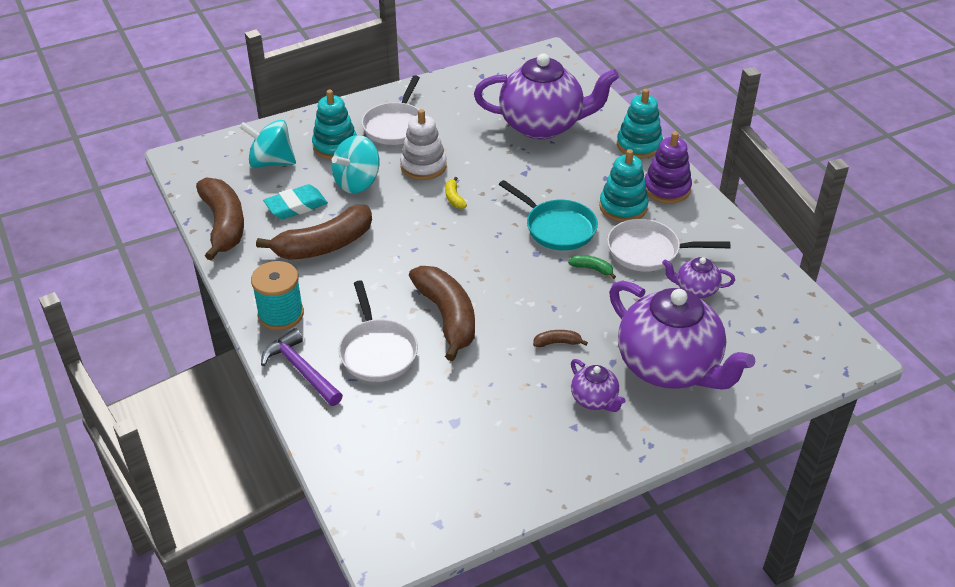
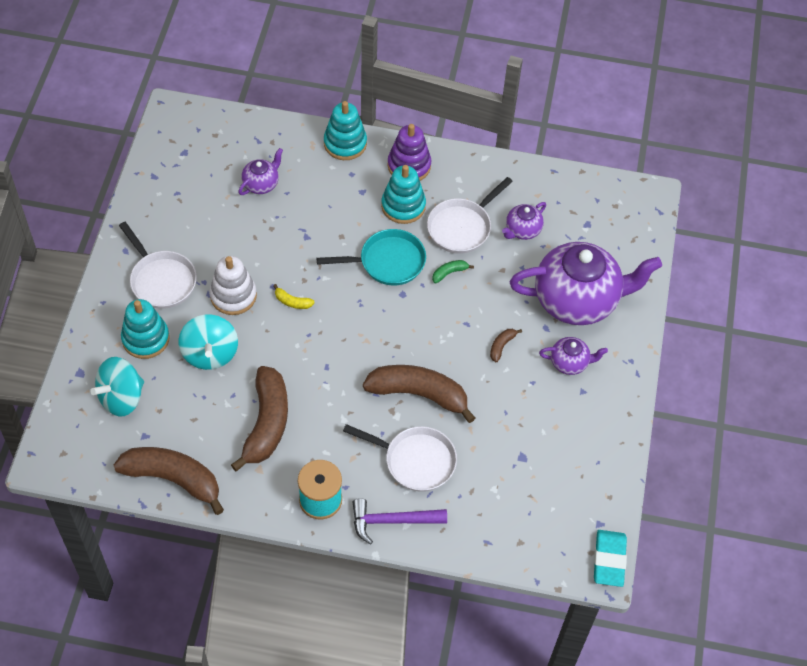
camera: 55 degrees left, 15 degrees up
turquoise eraser [263,184,328,219] -> turquoise eraser moved to [594,530,627,587]
purple teapot [474,53,619,139] -> purple teapot [238,148,283,195], size x0.44

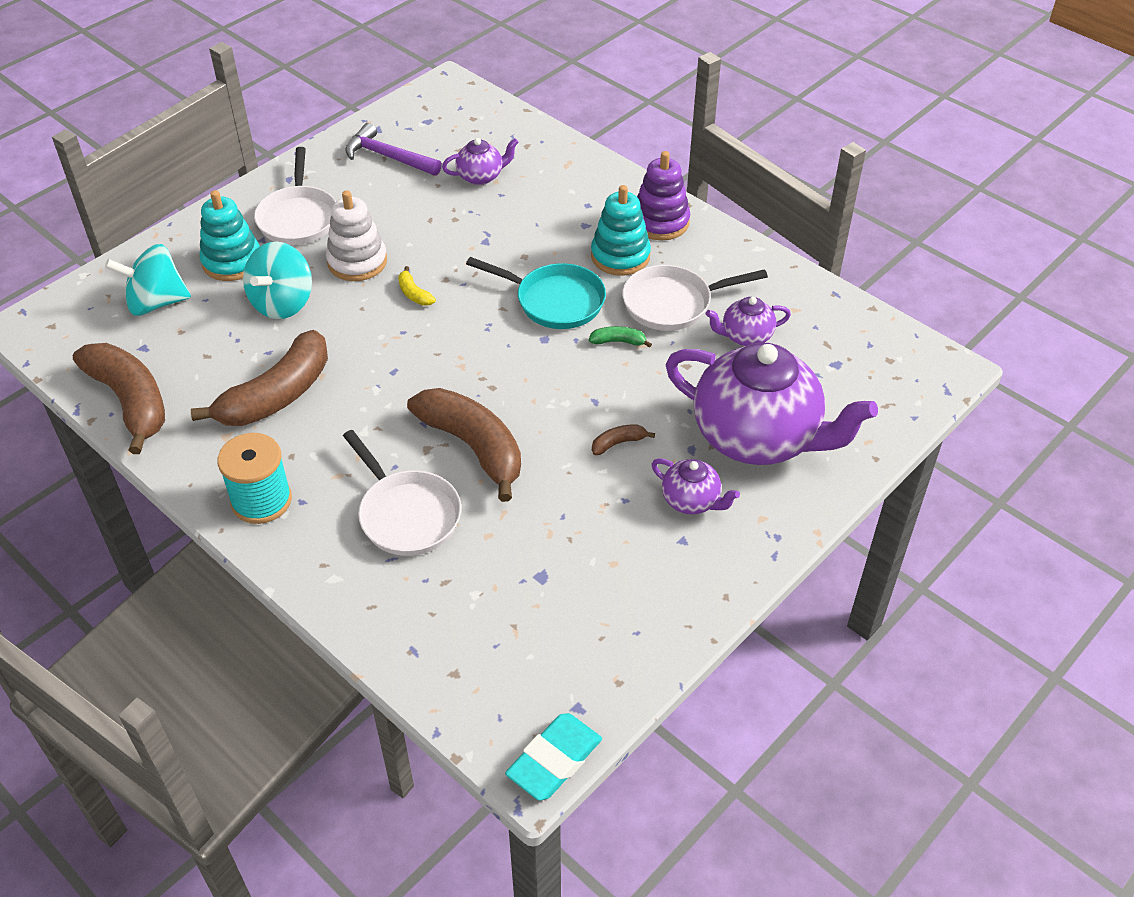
camera: 35 degrees right, 10 degrees down
turquoise stacking toy [324,101,367,160] -> none
purple hammer [353,498,447,544] -> purple hammer moved to [345,123,442,176]

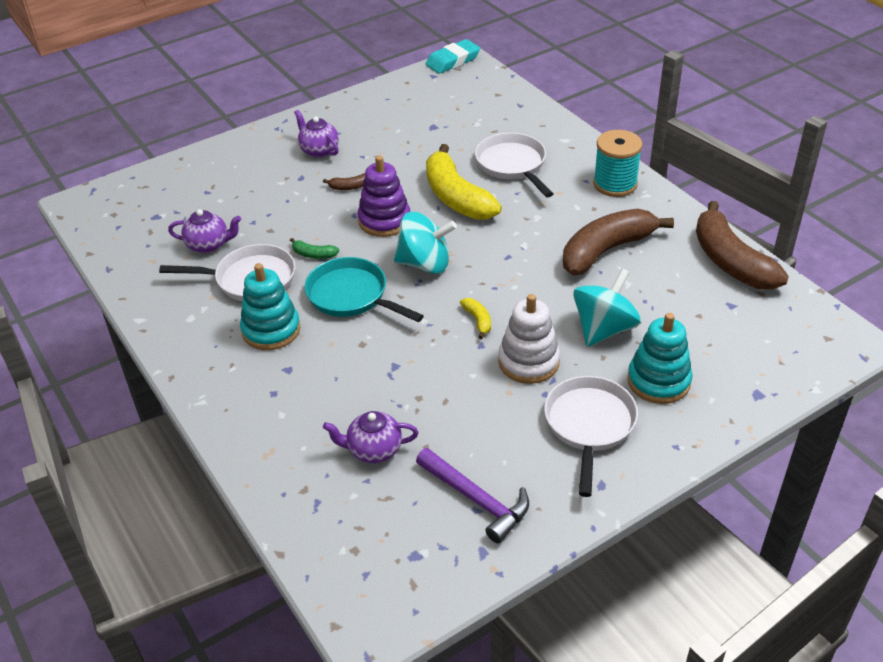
camera: 165 degrees left, 5 degrees down
turquoise spinning top [105,244,191,316] -> turquoise spinning top moved to [394,212,457,274]
brown banana [407,388,521,502] -> yellow banana [426,144,502,220]
purple stacking toy [637,151,690,240] -> purple stacking toy moved to [358,156,410,237]
purple teapot [665,343,878,465] -> none

